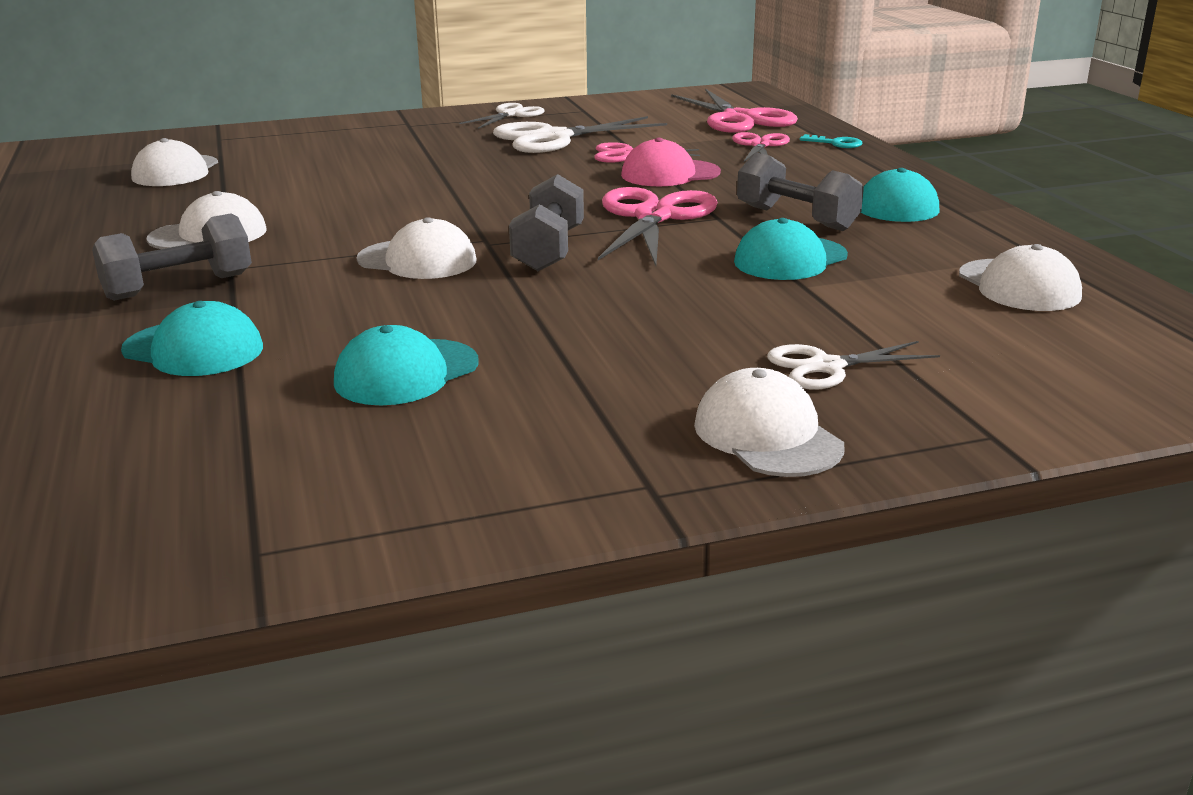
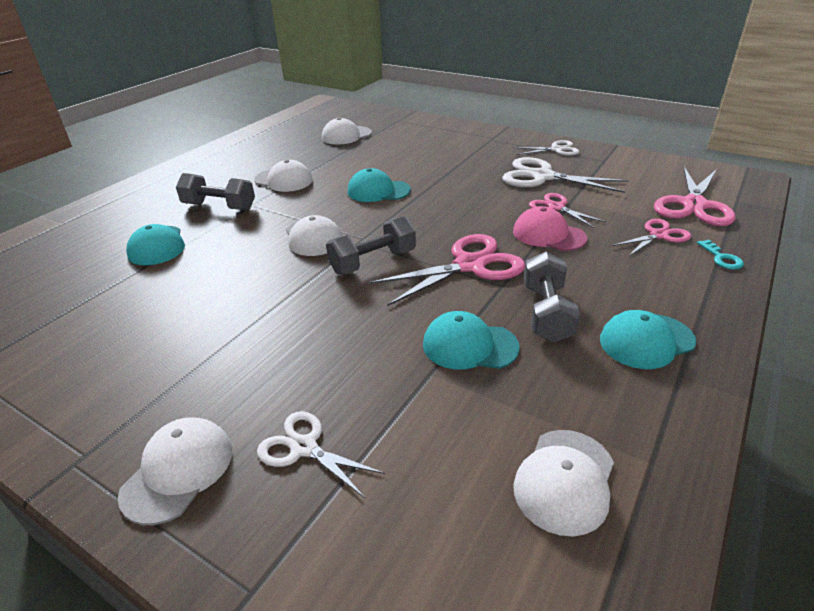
camera: 50 degrees right, 10 degrees up
turquoise cap [334,325,478,405] -> turquoise cap moved to [348,168,411,202]

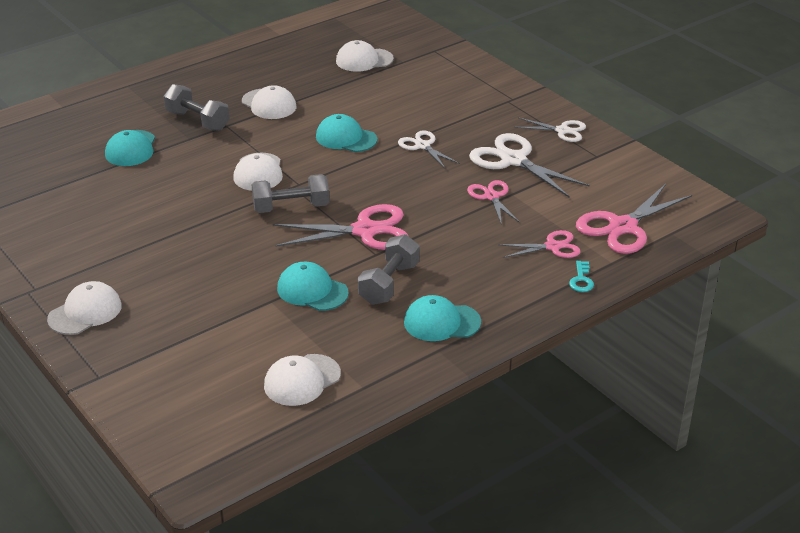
camera: 20 degrees right, 0 degrees up
white scissors [257,411,385,498] -> white scissors moved to [398,130,460,168]
pink cap [513,206,588,251] -> none

